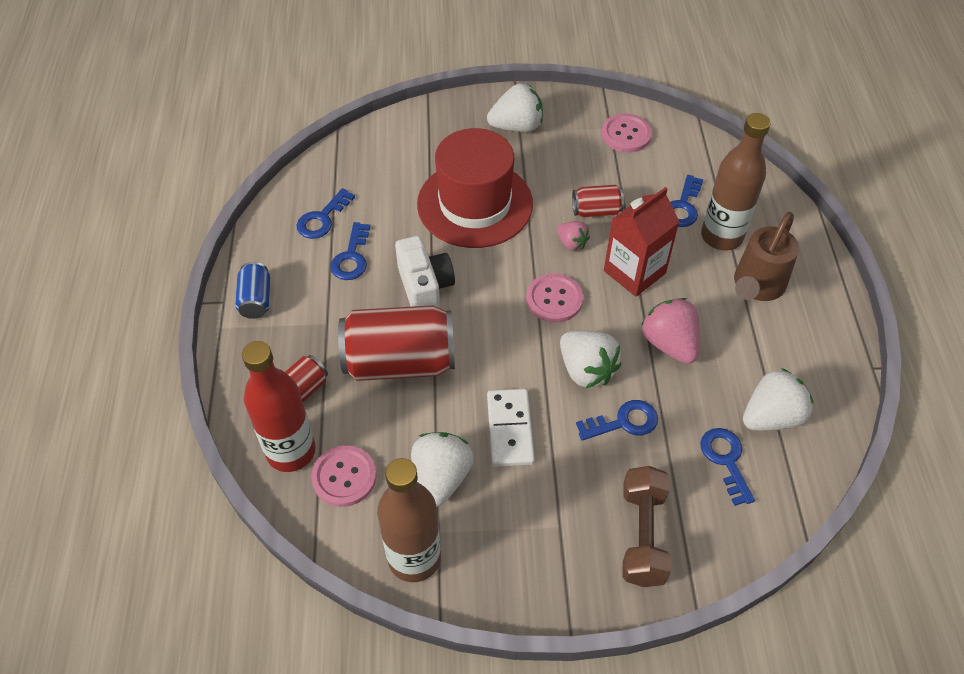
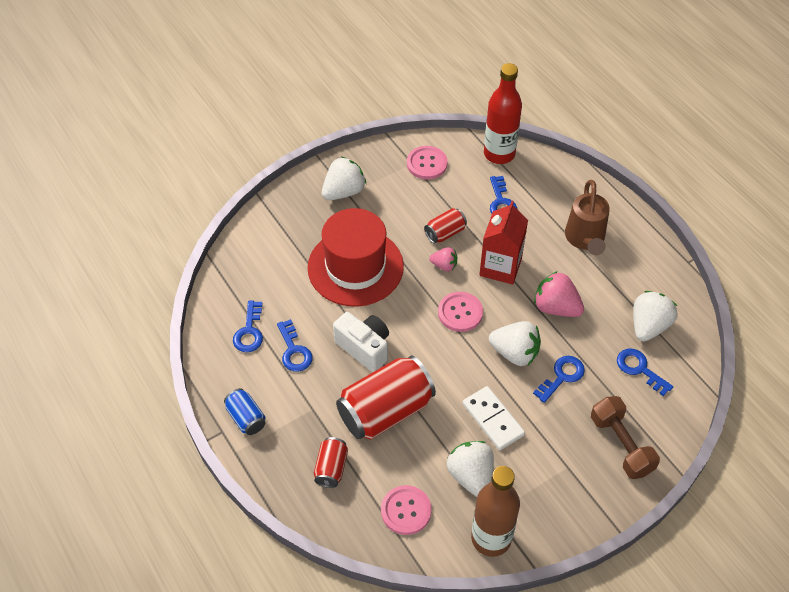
camera: 30 degrees left, 0 degrees up
red bottle [242,341,316,472] -> red bottle moved to [484,63,522,164]
brown bottle [701,113,771,251] -> none

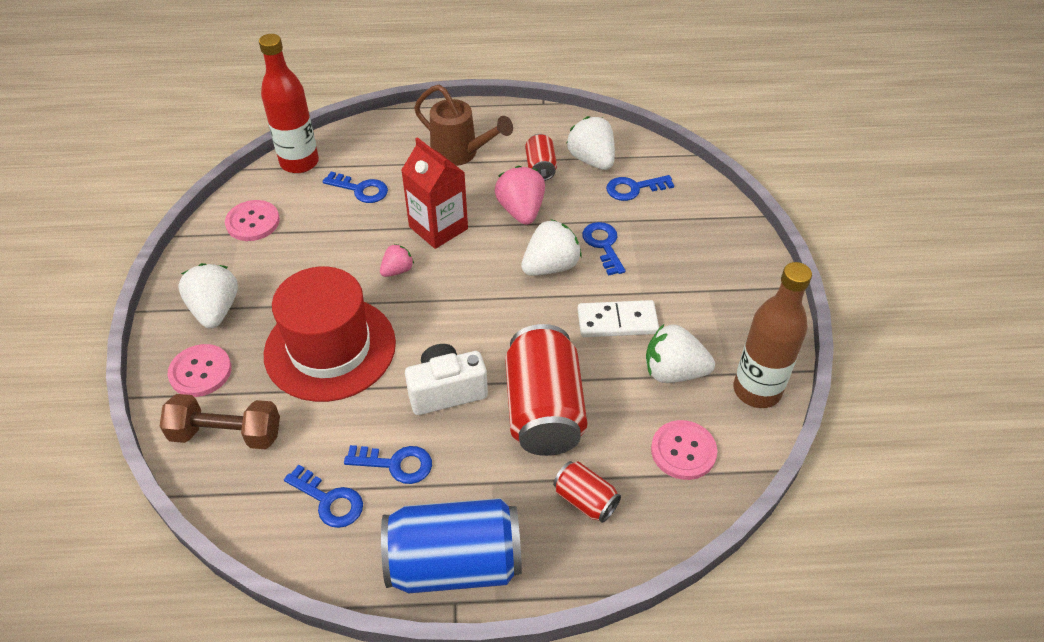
camera: 60 degrees left, 5 degrees down
blue can [224,388,265,435] -> blue can [381,498,522,593], size x2.04
red can [424,208,467,244] -> red can moved to [525,134,557,181]
pink button [438,292,483,332] -> pink button moved to [168,344,232,397]
pink strawberry [534,271,584,317] -> pink strawberry turned 105 degrees clockwise [495,166,545,225]
brown dumbbell [591,396,660,479] -> brown dumbbell moved to [160,394,280,449]

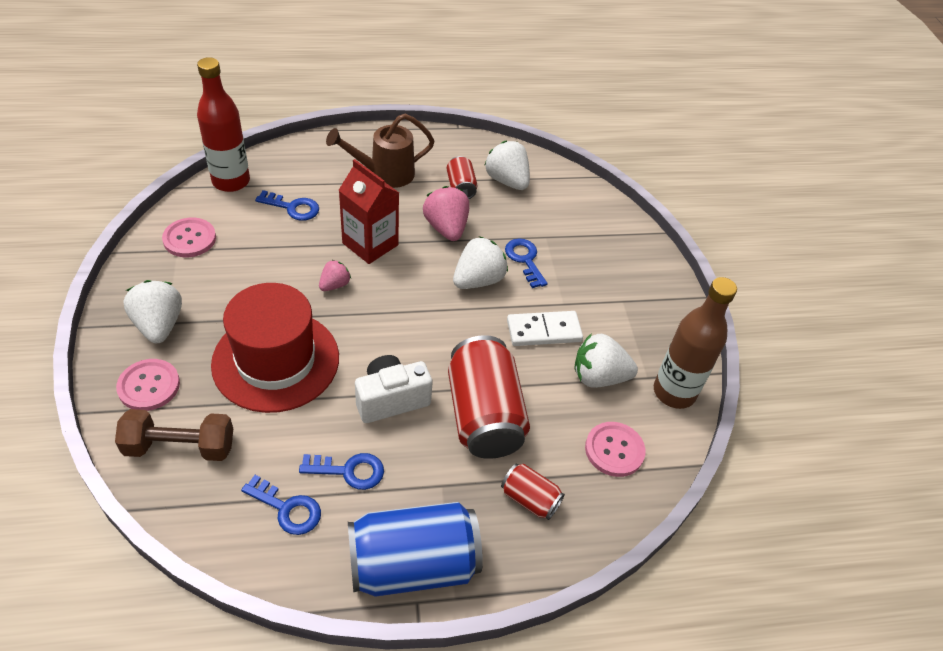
camera: 10 degrees left, 0 degrees up
brown watering can [414,85,513,166] -> brown watering can turned 135 degrees clockwise [326,114,435,188]
blue key [606,175,674,201] -> none

